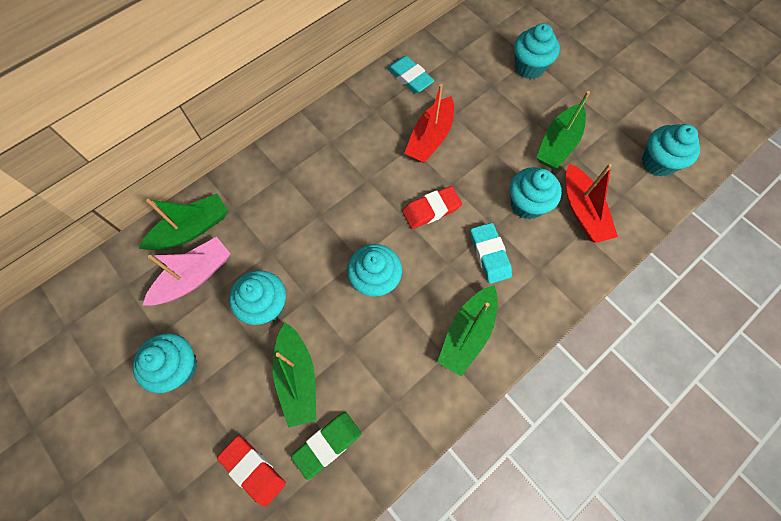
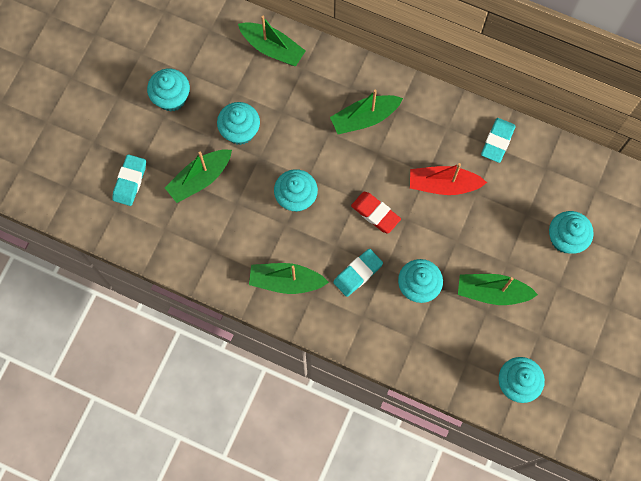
camera: 65 degrees right, 5 degrees up
pink boat [142,237,231,306] -> none
red eraser [217,436,286,507] -> turquoise eraser [112,154,146,206]
green eraser [291,412,362,480] -> none
red boat [566,163,618,243] -> none
none -> green boat [330,90,403,134]

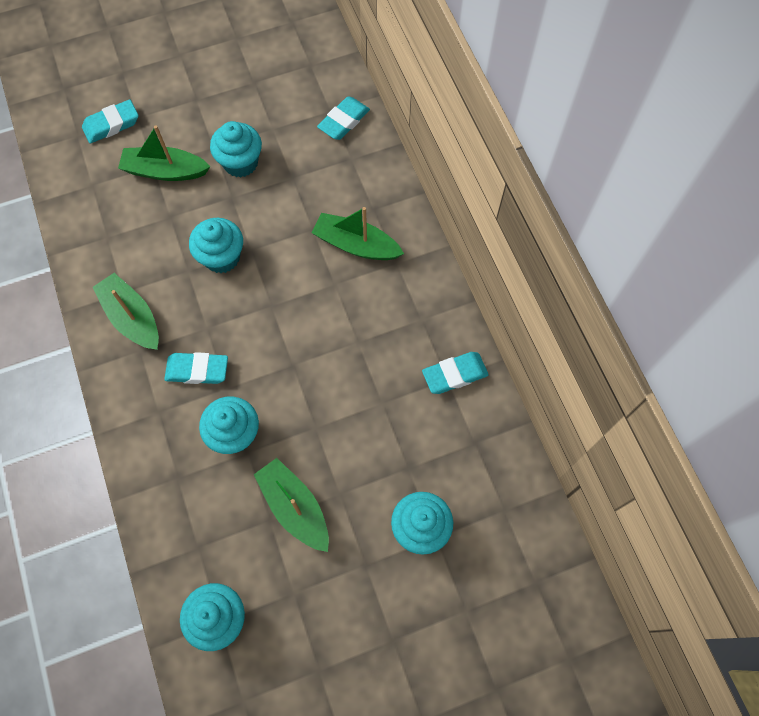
camera: 45 degrees right, 5 degrees down
turquoise cupcake [147,68,190,112] -> none
green boat [238,16,306,66] -> turquoise eraser [317,96,370,140]
red eraser [351,192,401,233] -> none
red boat [410,163,487,195] -> none

